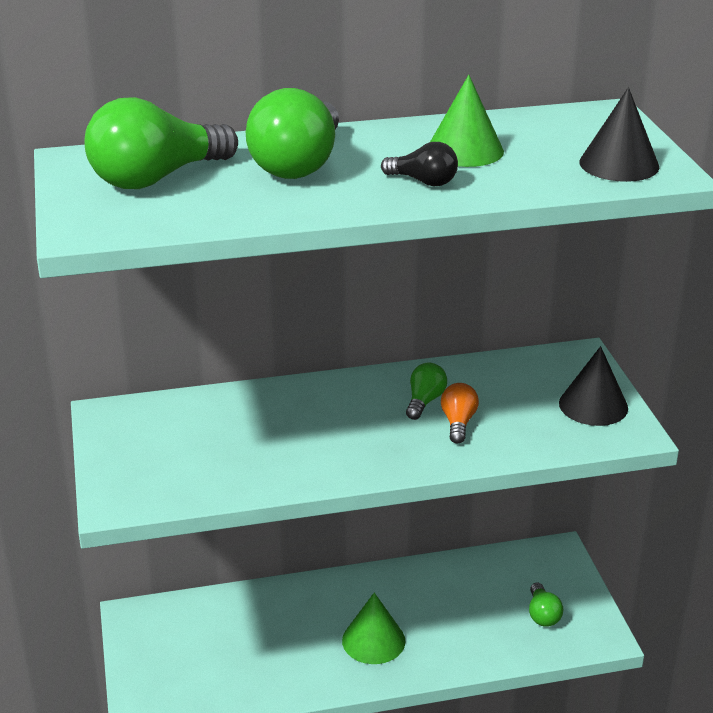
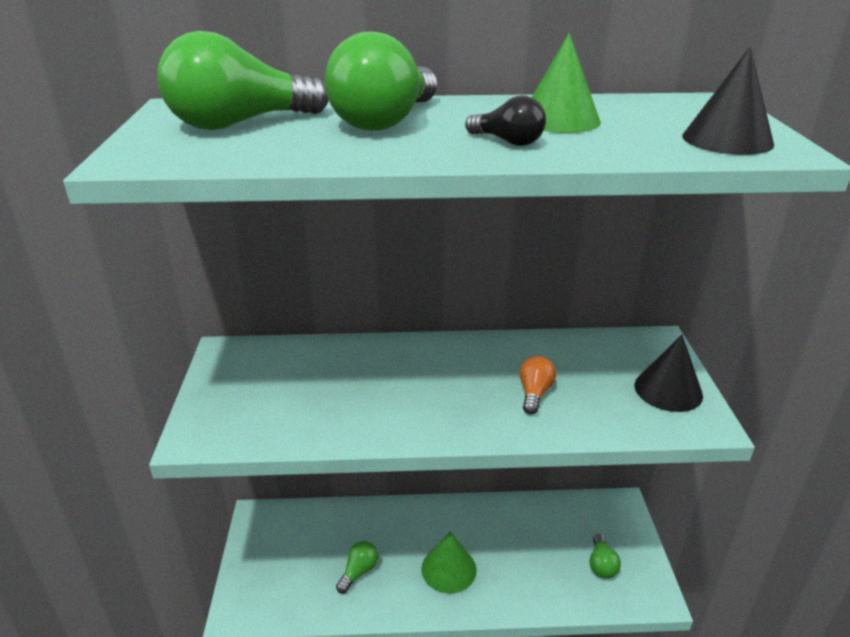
camera: 10 degrees right, 0 degrees up
green light bulb [406,362,447,420] -> green light bulb moved to [336,541,378,594]

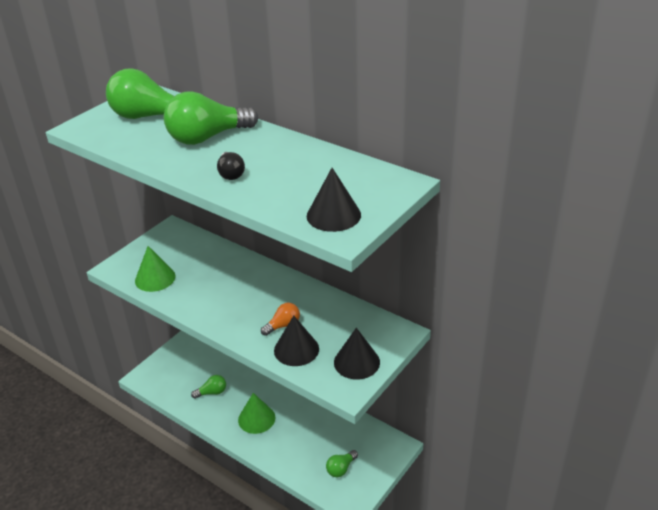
camera: 40 degrees right, 5 degrees up
green cone [532,33,601,133] -> green cone moved to [135,246,176,292]
none -> black cone [274,315,319,366]

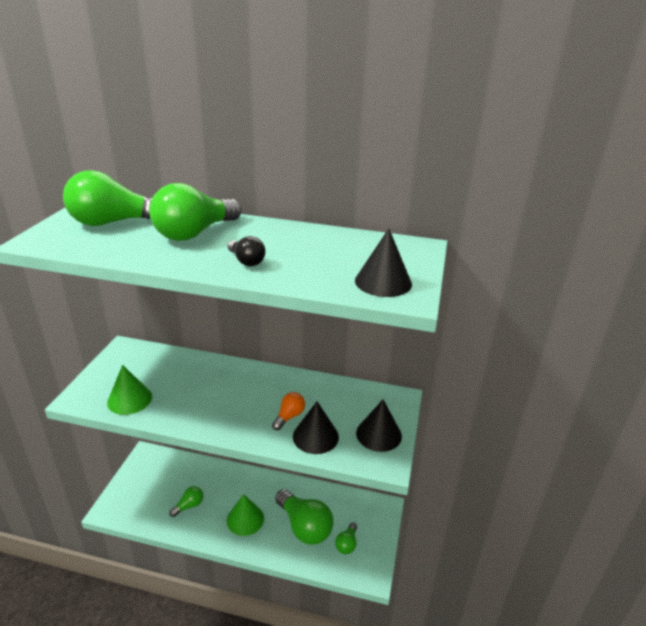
camera: 25 degrees left, 5 degrees down
none -> green light bulb [275,489,334,545]

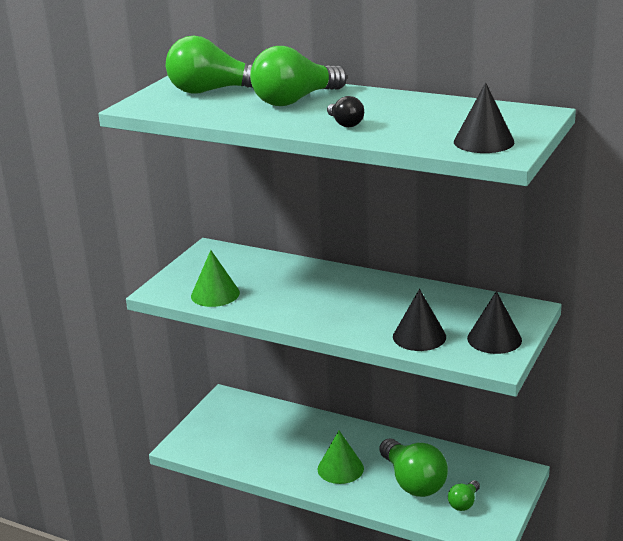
camera: 15 degrees right, 5 degrees down
green light bulb [169,486,203,517] -> none
orange light bulb [272,392,305,430] -> none

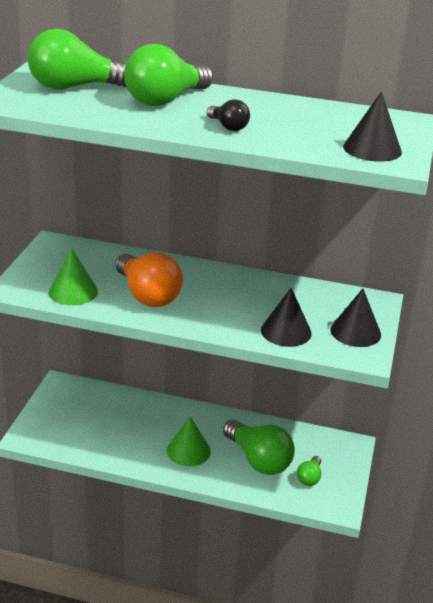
camera: 15 degrees left, 5 degrees up
none -> orange light bulb [115,252,183,307]

